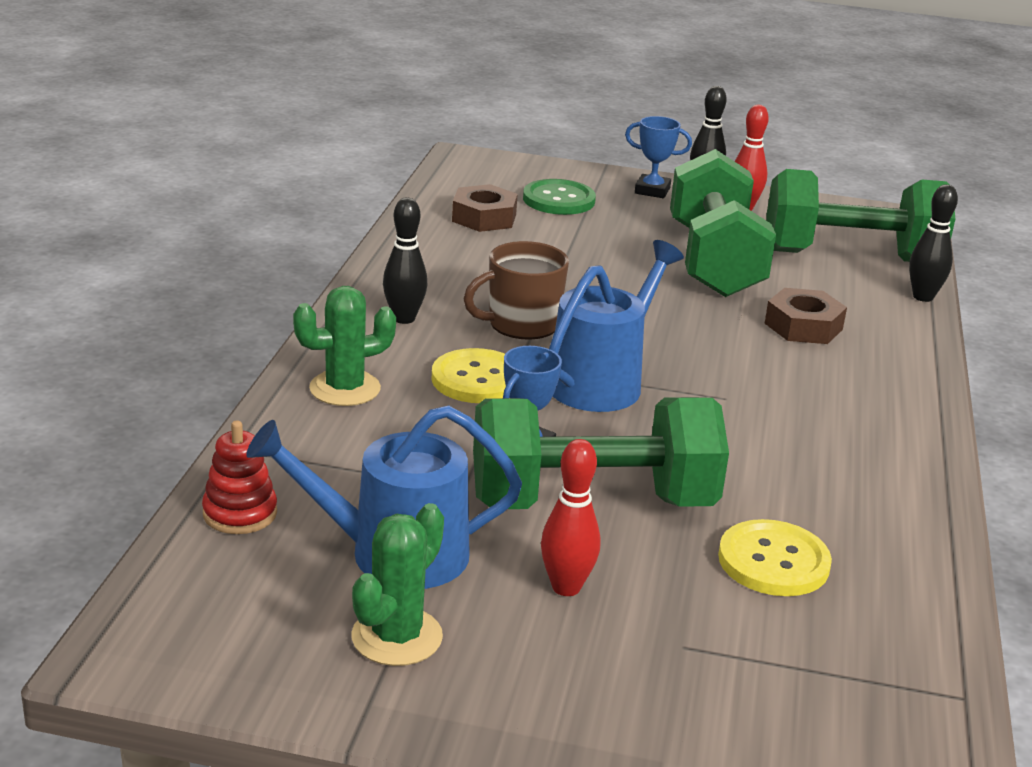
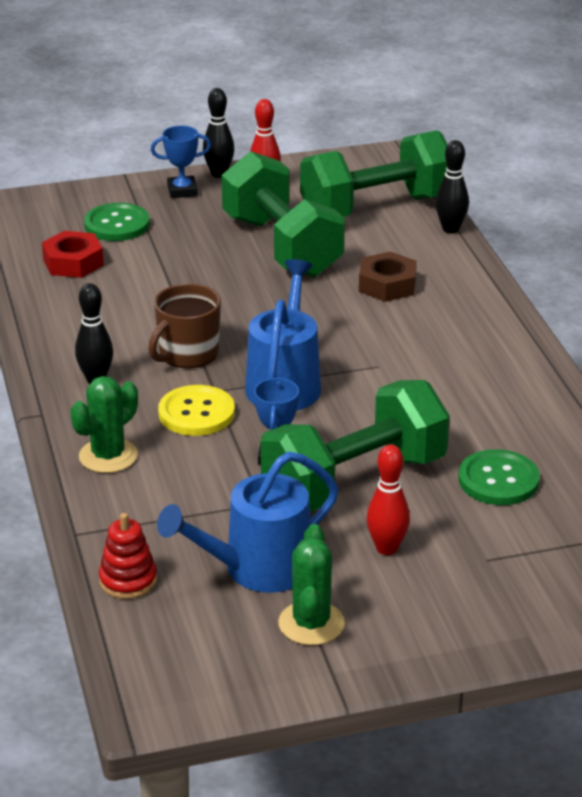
camera: 25 degrees left, 5 degrees up
brown nut [452,184,518,232] -> red nut [42,231,104,278]
yellow button [718,519,832,596] -> green button [458,449,540,505]

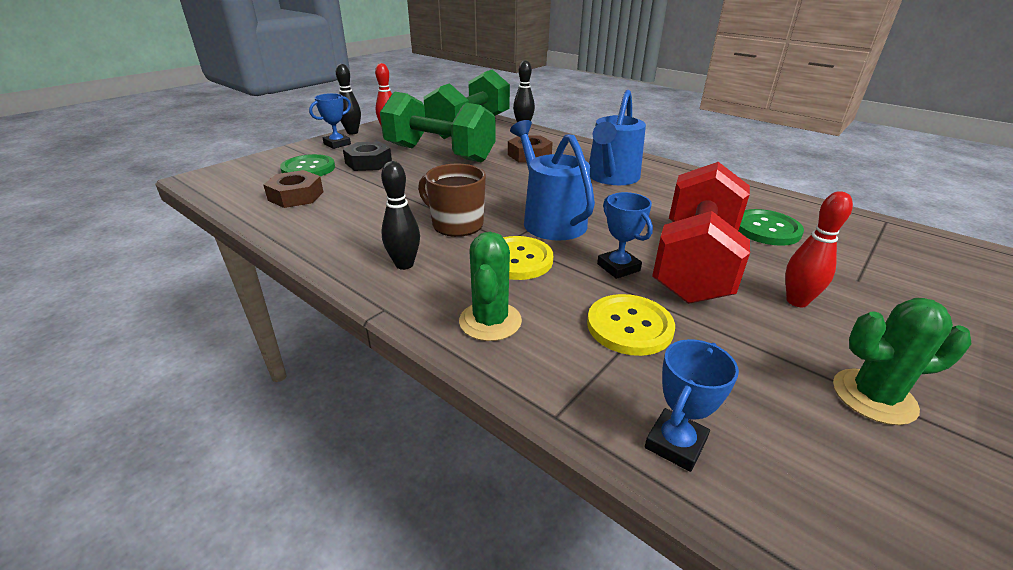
camera: 35 degrees left, 0 degrees up
red nut [42,231,104,278] -> brown nut [263,170,323,208]
red stacking toy [99,513,157,599] -> blue trophy [645,339,739,472]
brown mug [148,284,221,368] -> brown mug turned 120 degrees clockwise [418,164,486,237]
blue watering can [157,451,339,593] -> blue watering can moved to [589,90,646,185]
green dumbbell [261,380,450,512] -> red dumbbell [652,162,750,304]
green cactus [278,524,345,645] -> green cactus turned 60 degrees counterclockwise [833,298,972,425]
none -> black nut [343,142,392,171]
none -> yellow button [587,294,675,356]

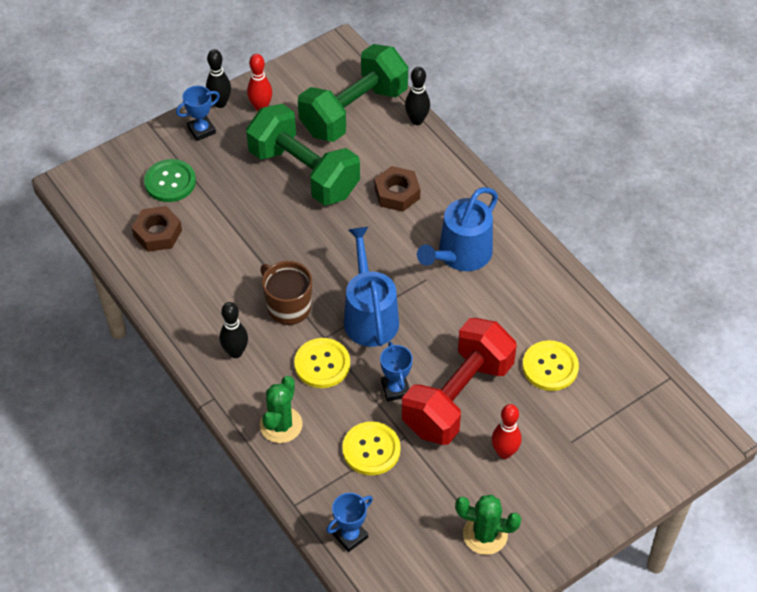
camera: 15 degrees right, 20 degrees up
black nut [343,142,392,171] -> none
green button [739,209,804,246] -> yellow button [522,340,579,391]

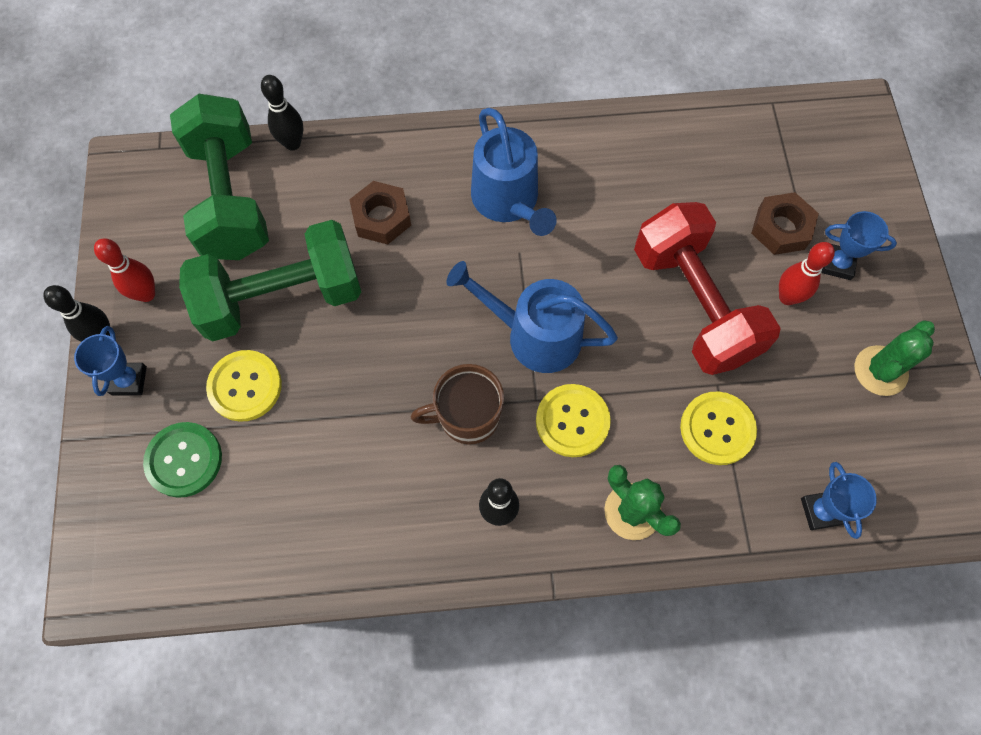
camera: 60 degrees left, 15 degrees up
brown nut [132,206,182,252] -> brown nut moved to [751,192,819,255]
blue trophy [380,342,413,402] -> blue trophy moved to [821,211,897,280]
yellow button [522,340,579,391] -> yellow button moved to [206,350,282,422]

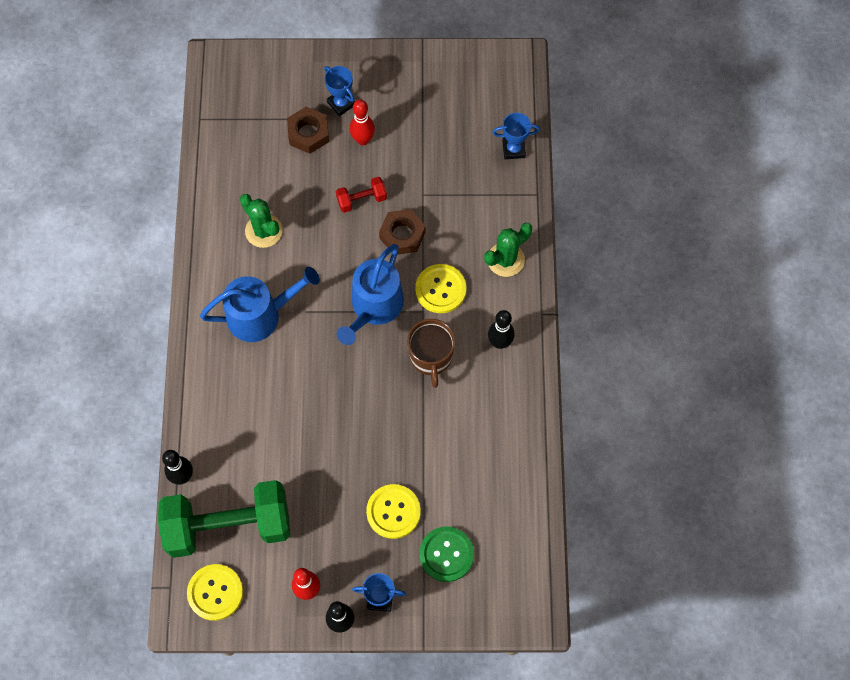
camera: 85 degrees left, 0 degrees up
green dumbbell [179,220,361,341] -> none
brown nut [349,181,411,244] -> brown nut moved to [379,209,426,255]
red dumbbell [634,202,781,375] -> red dumbbell [336,177,387,213], size x0.43
yellow button [680,391,757,465] -> yellow button moved to [187,564,243,621]
blue trophy [821,211,897,280] -> blue trophy turned 60 degrees counterclockwise [324,66,355,116]
green cactus [854,320,935,396] -> green cactus moved to [240,194,283,248]

